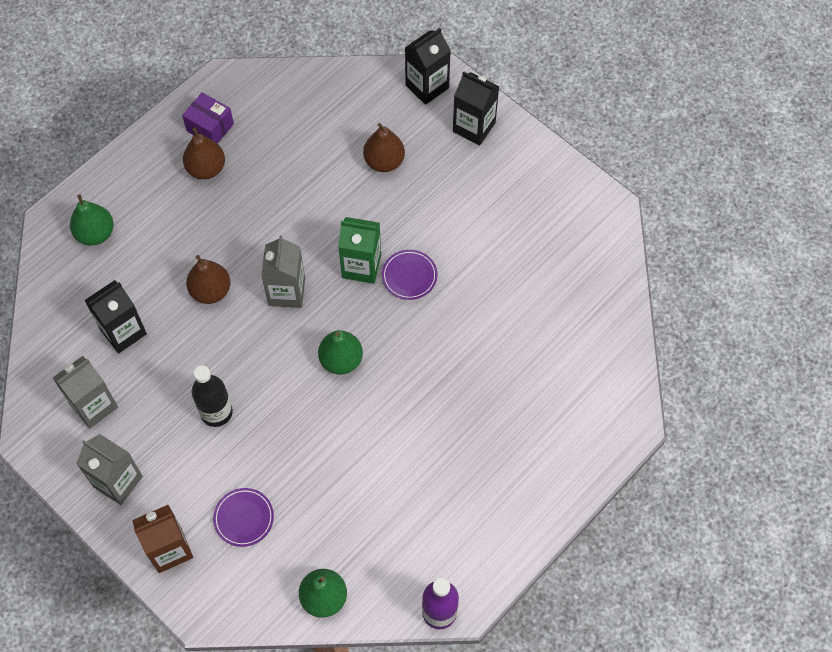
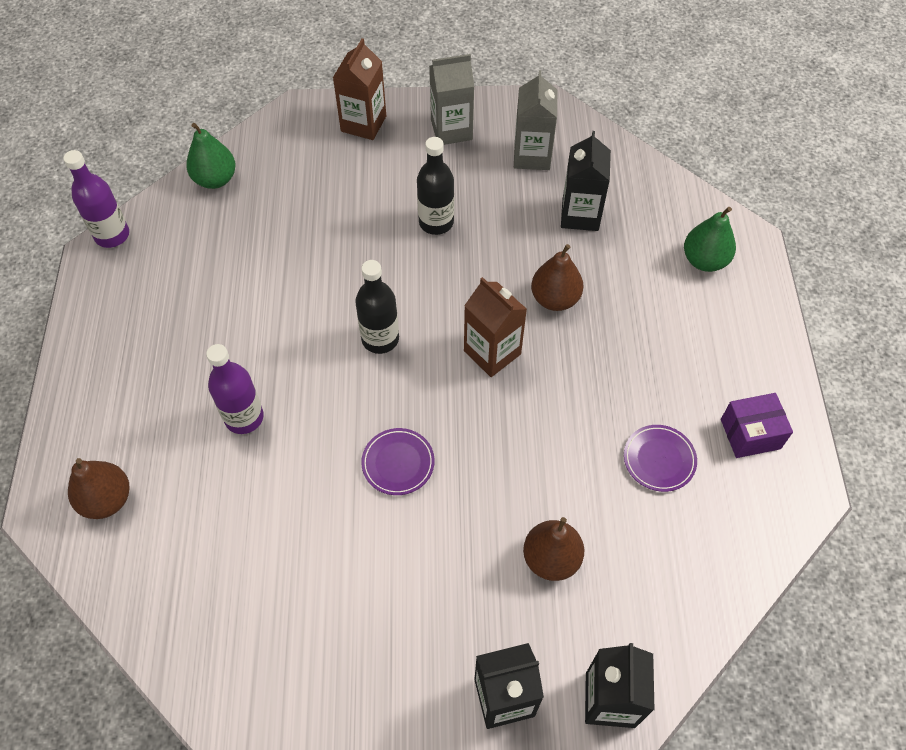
camera: 135 degrees right, 5 degrees down
brown pear [183,128,225,179] -> brown pear moved to [68,458,130,519]
purple plate [213,488,274,547] -> purple plate moved to [624,425,697,492]
grey carton [261,235,305,308] -> brown carton [464,277,527,377]
green pear [318,330,363,375] -> black bottle [355,260,399,354]
green carton [338,217,381,284] -> none
none -> purple bottle [206,344,264,434]

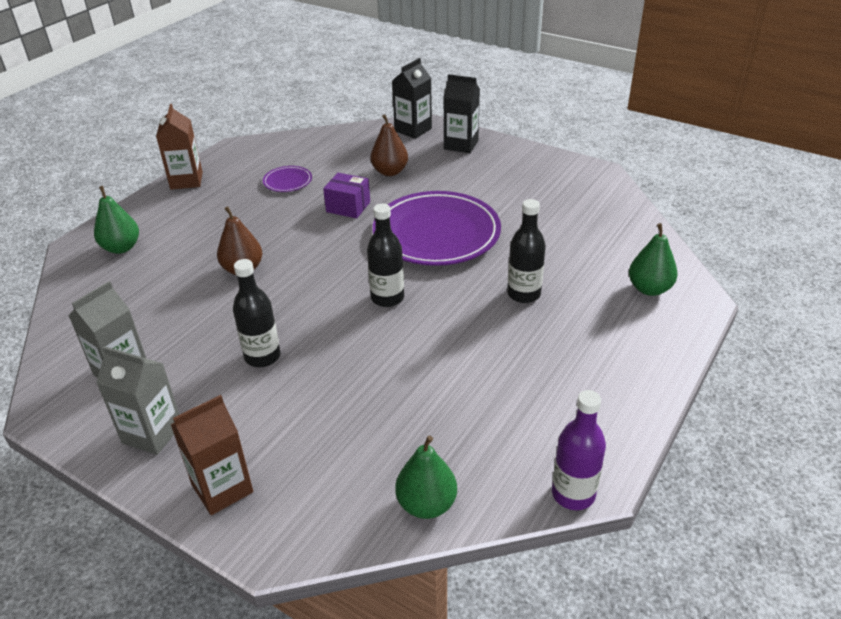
camera: 145 degrees left, 20 degrees down
brown pear [68,458,130,519] -> green pear [629,223,678,296]
purple bottle [206,344,264,434] -> black bottle [507,199,546,303]
purple plate [361,428,435,495] -> purple plate [373,191,501,266], size x2.35
brown carton [464,277,527,377] -> brown carton moved to [156,104,203,190]
black carton [561,131,611,231] -> none
purple box [721,393,793,458] -> purple box moved to [323,173,370,218]

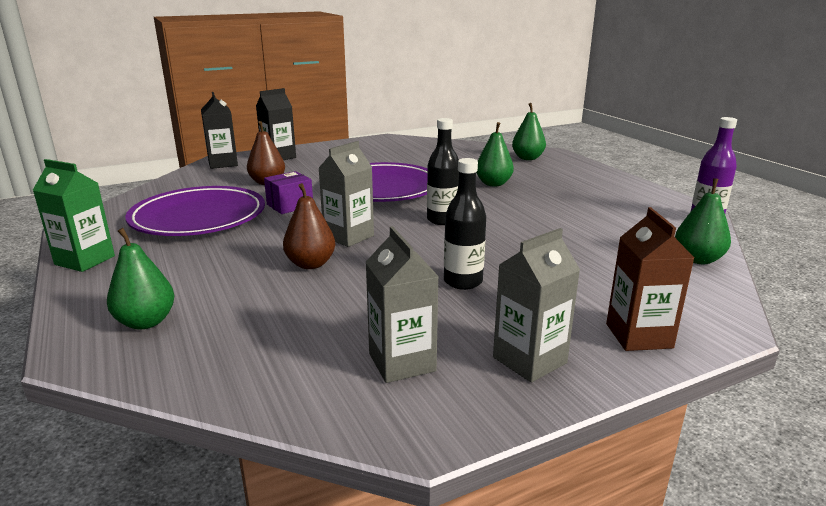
camera: 60 degrees left, 15 degrees down
brown carton [156,104,203,190] -> green carton [33,159,115,272]
purple plate [263,166,312,192] -> purple plate [125,186,265,236], size x2.35
black bottle [507,199,546,303] -> green pear [476,122,514,186]
none -> grey carton [318,141,374,247]

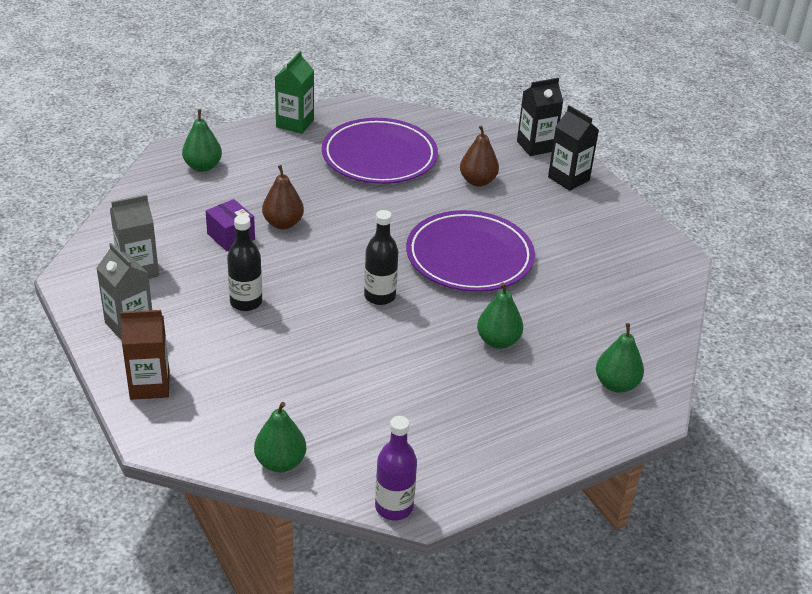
camera: 85 degrees right, 15 degrees up
purple box [264,171,313,214] -> purple box moved to [206,199,255,252]
grey carton [318,141,374,247] -> none

